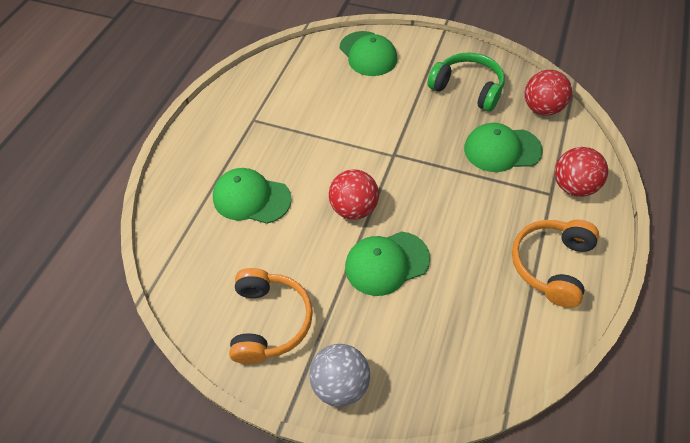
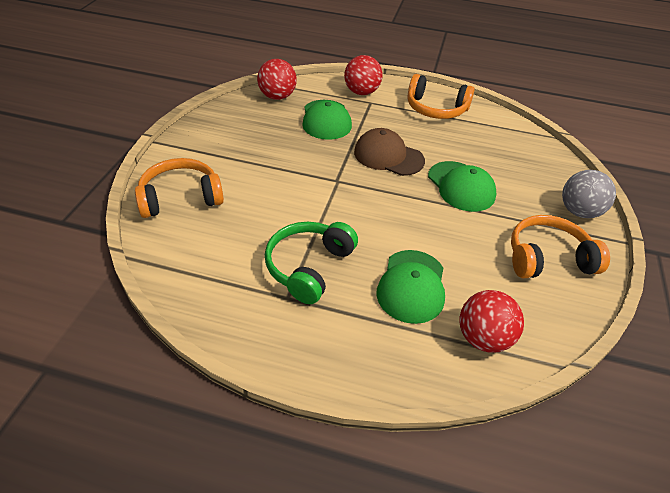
camera: 100 degrees left, 10 degrees down
red ball [329,169,379,220] -> red ball moved to [459,290,524,353]
green cap [339,31,397,76] -> orange headphones [135,158,224,218]
green headphones [427,52,505,112] -> green headphones moved to [265,222,358,304]
none -> brown cap [354,128,425,176]

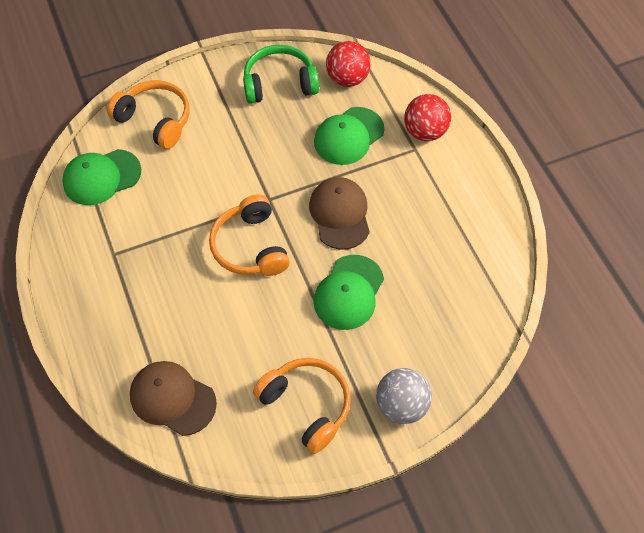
camera: 55 degrees right, 15 degrees up
green headphones [265,222,358,304] -> green headphones moved to [243,45,319,104]
green cap [376,250,445,324] -> green cap moved to [62,149,141,205]
orange headphones [407,74,475,119] -> orange headphones moved to [209,194,290,276]
red ball [459,290,524,353] -> brown cap [130,361,217,436]

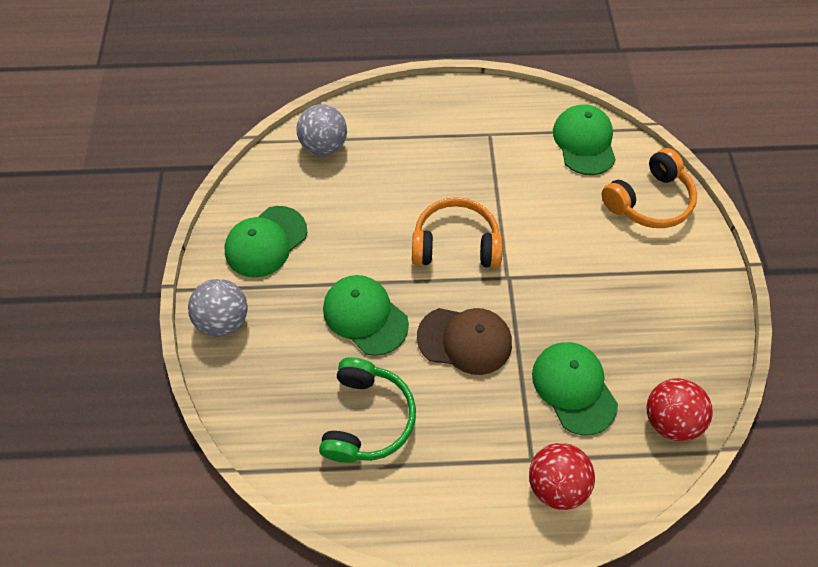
camera: 110 degrees right, 0 degrees up
brown cap [130,361,217,436] -> grey ball [296,104,347,156]
green headphones [243,45,319,104] -> green headphones moved to [319,357,416,463]
orange headphones [253,358,351,454] -> green cap [224,206,307,278]

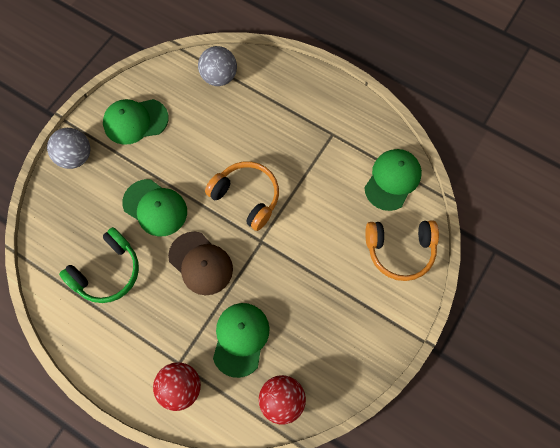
camera: 35 degrees right, 10 degrees up
green cap [323,275,409,356] -> green cap turned 135 degrees clockwise [122,179,187,237]

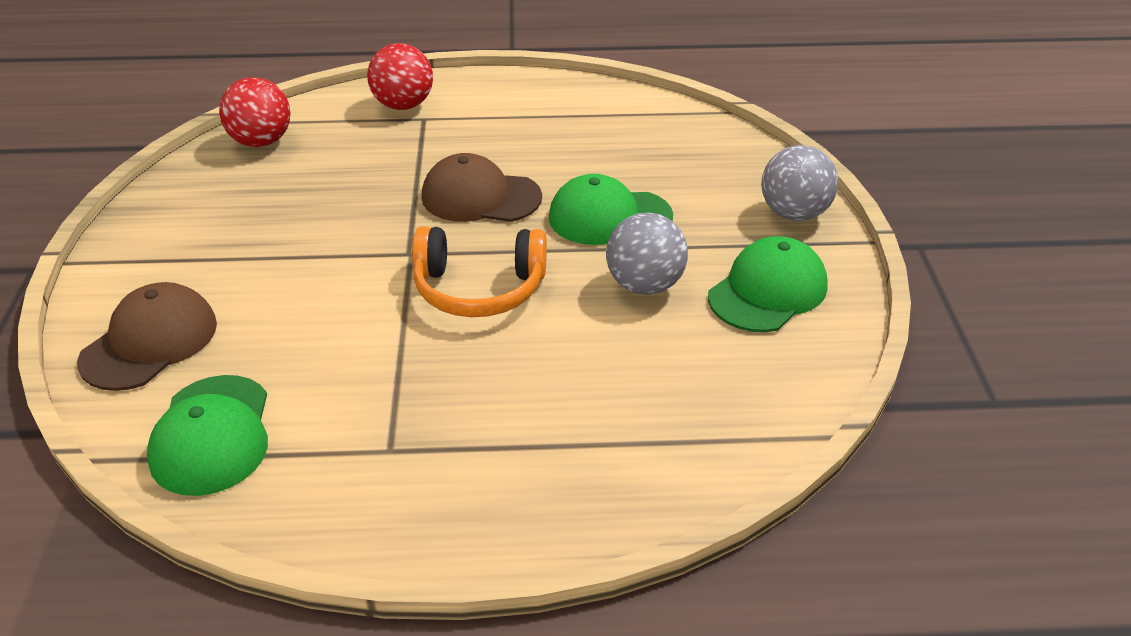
camera: 145 degrees right, 30 degrees down
green headphones [59,227,139,303] -> none
grey ball [198,46,237,86] -> grey ball moved to [606,213,688,295]
green cap [213,303,270,378] -> none
orange headphones [365,220,439,281] -> brown cap [77,282,217,391]

